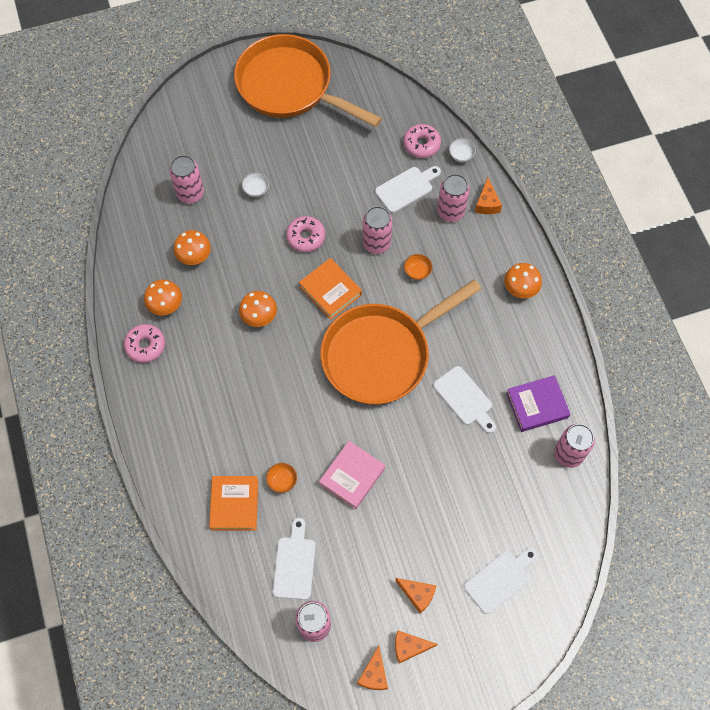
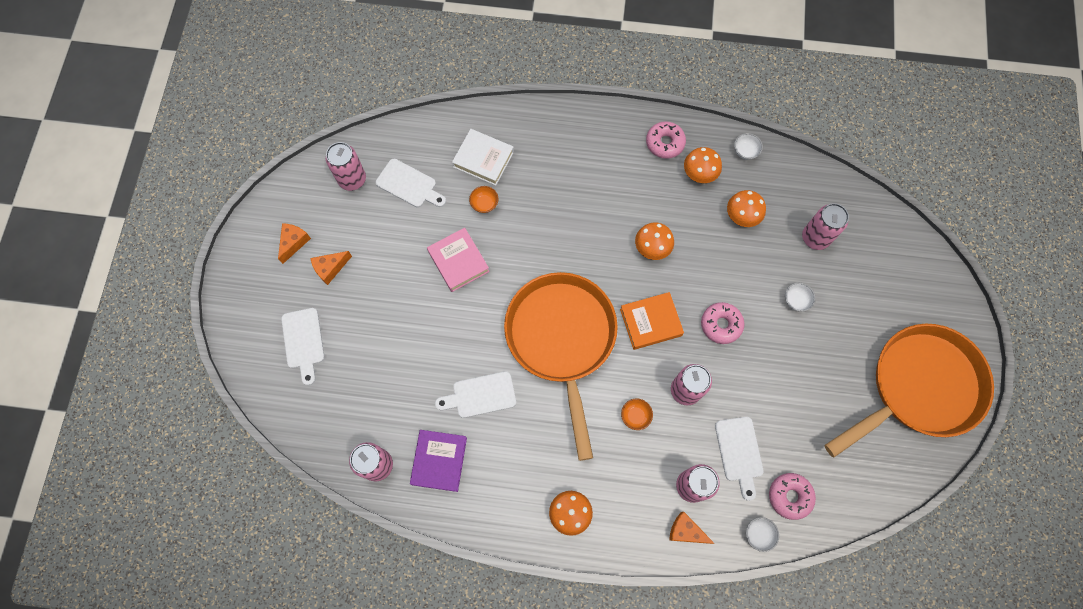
camera: 115 degrees right, 5 degrees up
orange book [209,476,258,530] -> white book [452,129,514,186]
orange cheese [357,646,388,690] -> none
none -> white bowl [734,133,763,160]

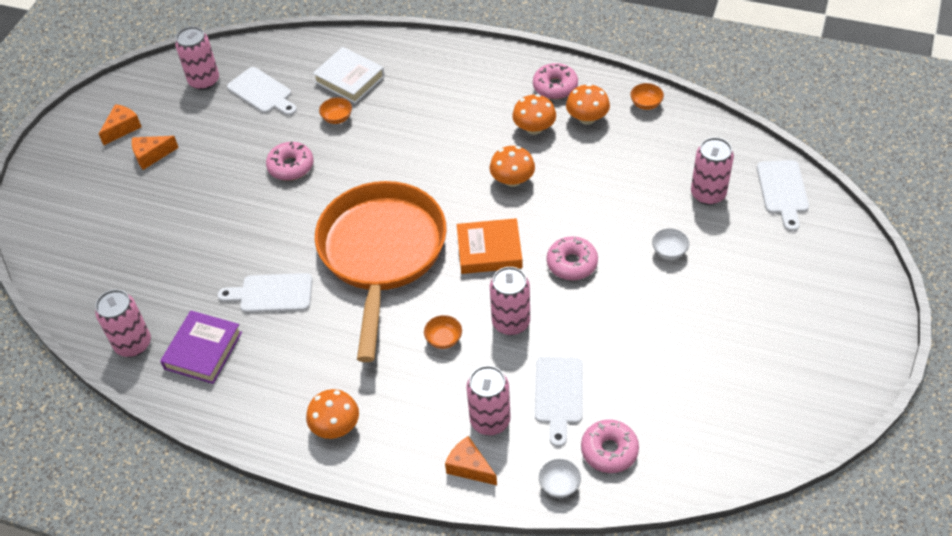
camera: 15 degrees right, 20 degrees down
white cutting board [281,308,325,385] -> white cutting board moved to [757,160,809,232]
pink book [427,228,490,292] -> pink donut [266,142,314,181]
orange mushroom [727,190,766,227] -> orange mushroom moved to [512,94,556,135]
white bowl [734,133,763,160] -> orange bowl [630,83,664,110]
orange pan [825,324,994,458] -> none

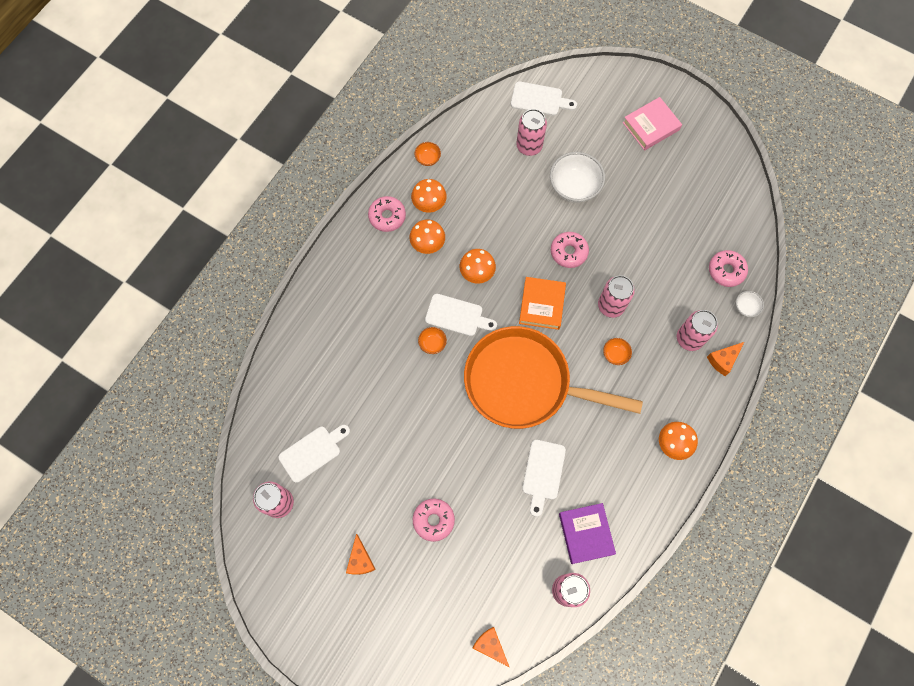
camera: 80 degrees left, 20 degrees up
orange cheese [99,104,141,145] -> orange cheese moved to [473,627,509,667]
purple book [160,311,242,384] -> purple book turned 45 degrees clockwise [559,503,616,564]
pink donut [266,142,314,181] -> pink donut moved to [413,498,455,542]
white book [313,47,385,104] -> none
orange bowl [319,97,352,124] -> orange bowl moved to [418,327,447,354]
white cutting board [535,357,583,447] -> white cutting board moved to [425,294,497,336]
white bowl [652,228,689,260] -> white bowl [550,152,605,203], size x2.05
none -> pink book [623,97,682,151]

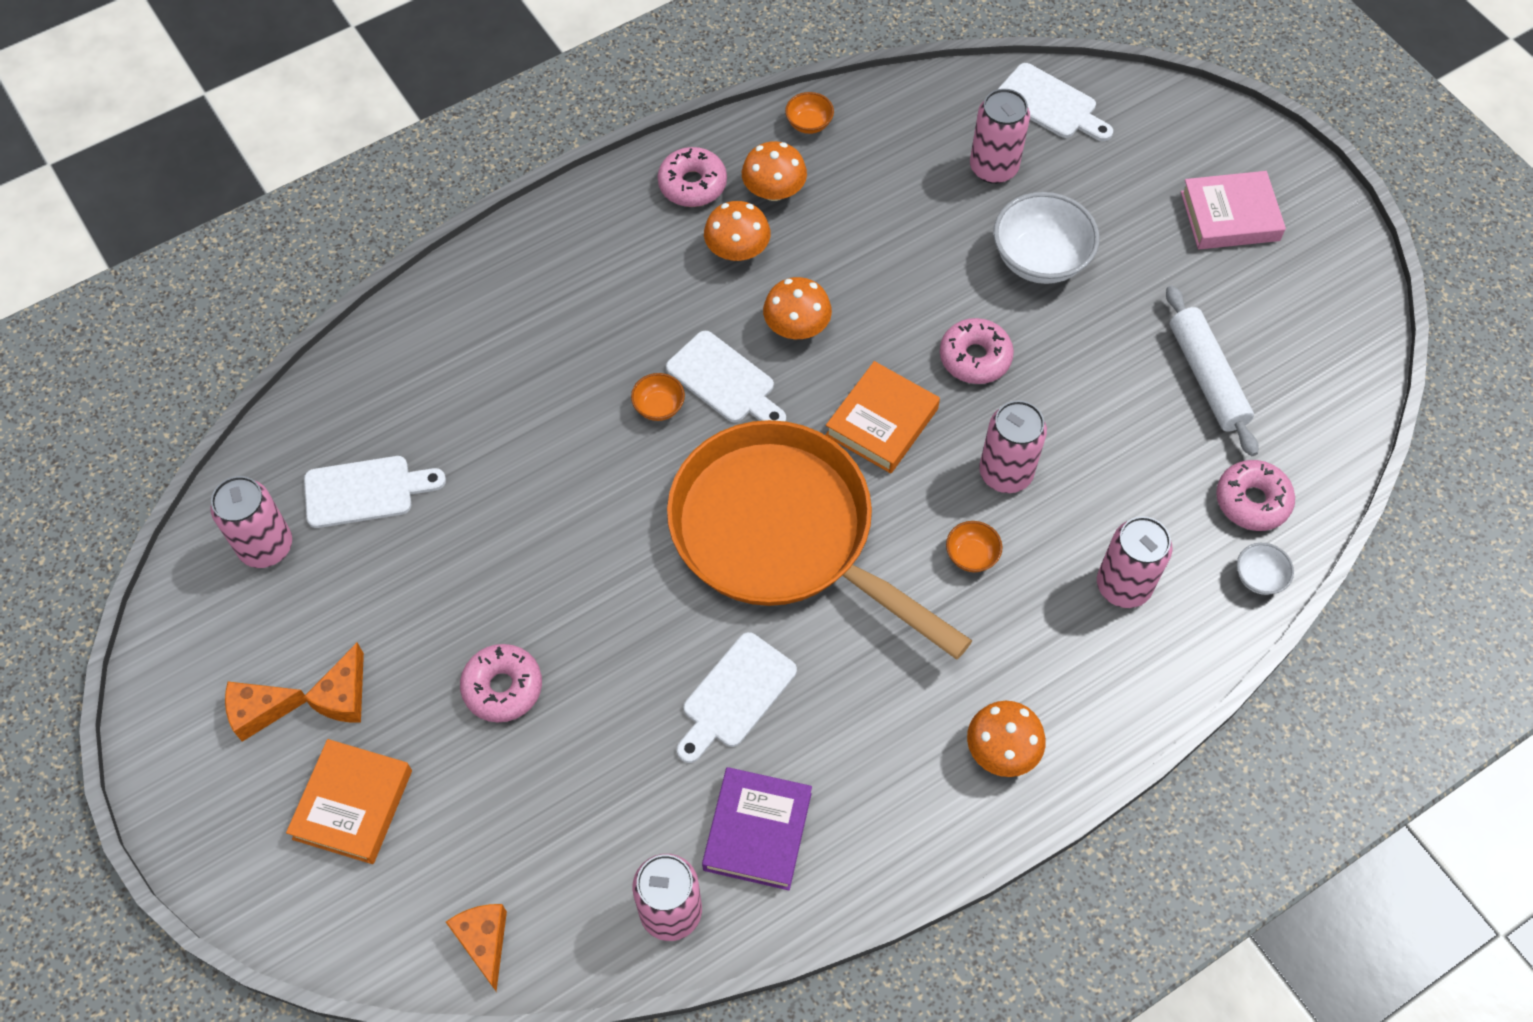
camera: 25 degrees right, 10 degrees down
orange cheese [707,342,744,376] -> orange cheese moved to [225,682,307,742]
none -> orange book [286,739,412,864]
none -> white rolling pin [1166,285,1259,456]

